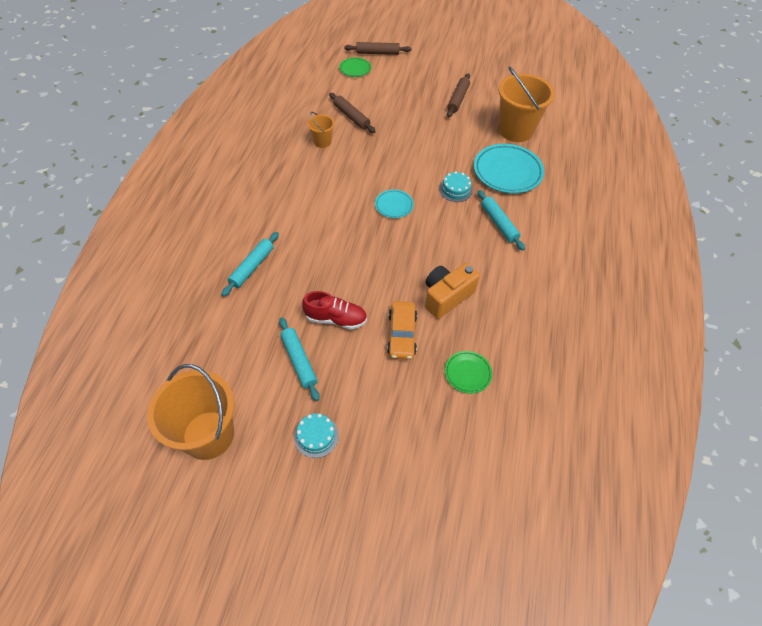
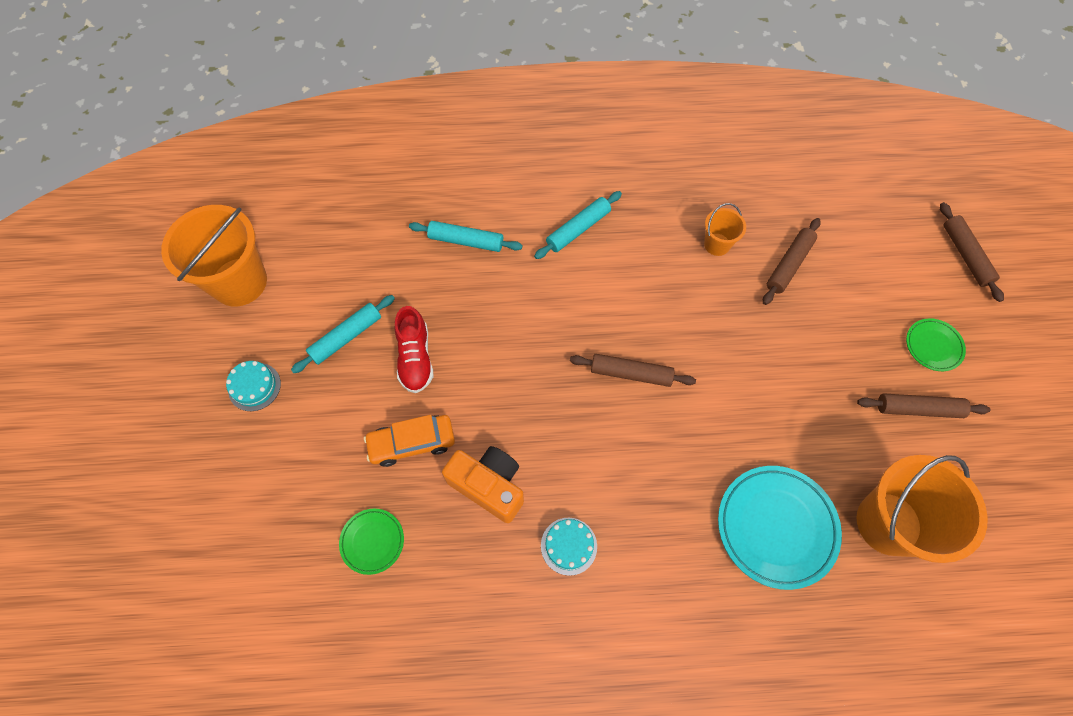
camera: 75 degrees right, 10 degrees up
green plate [339,57,371,77] -> green plate moved to [906,318,966,371]
turquoise plate [375,189,414,218] -> brown rolling pin [570,354,696,387]
turquoise cake [439,171,473,202] -> turquoise cake moved to [541,518,597,576]
turquoise rolling pin [478,190,525,251] -> turquoise rolling pin moved to [534,191,622,259]

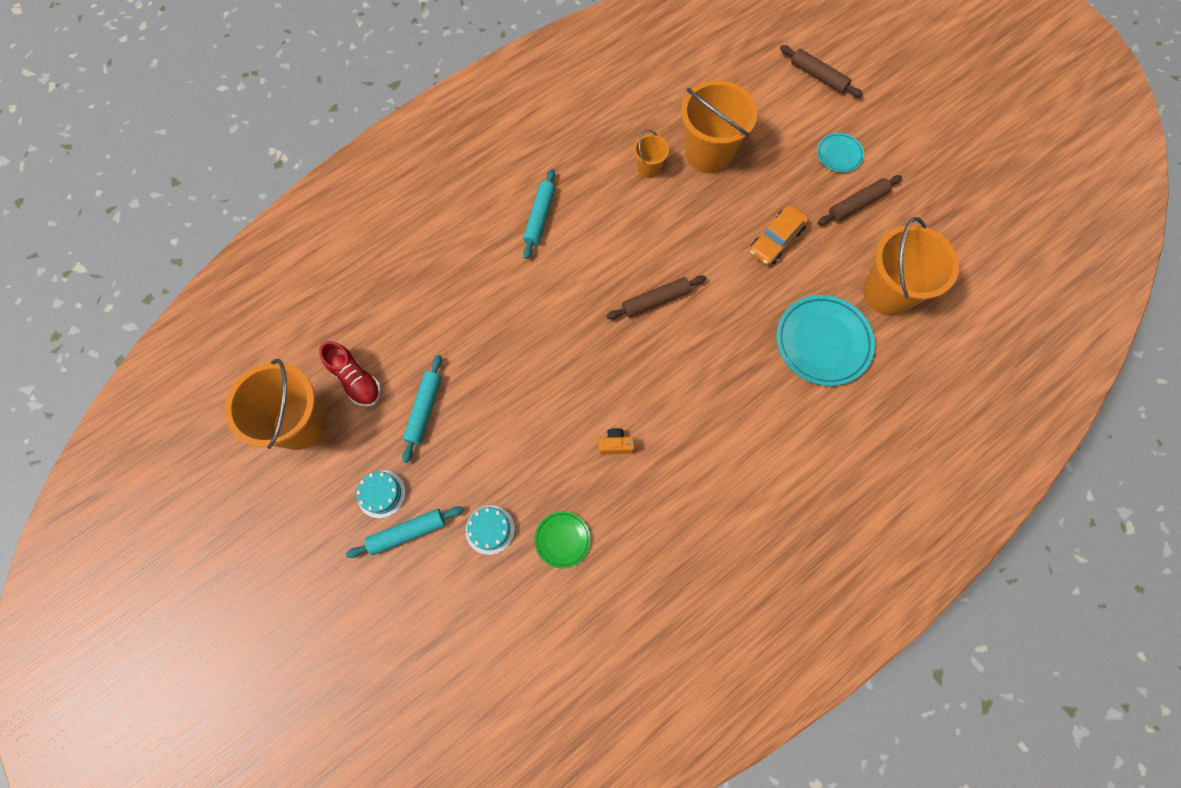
camera: 35 degrees left, 5 degrees up
orange car [364,415,455,467] -> orange car moved to [749,205,809,266]
red shoe [395,306,433,393] -> red shoe moved to [319,341,381,407]
turquoise rolling pin [409,221,523,252] -> turquoise rolling pin moved to [346,506,463,558]
orange camera [442,446,524,523] -> orange camera [598,428,634,455], size x0.51
turquoise cake [541,518,597,576] -> turquoise cake moved to [466,505,515,555]
brown rolling pin [763,218,820,305] -> orange bucket [681,80,758,173]
green plate [906,318,966,371] -> turquoise plate [817,133,864,172]

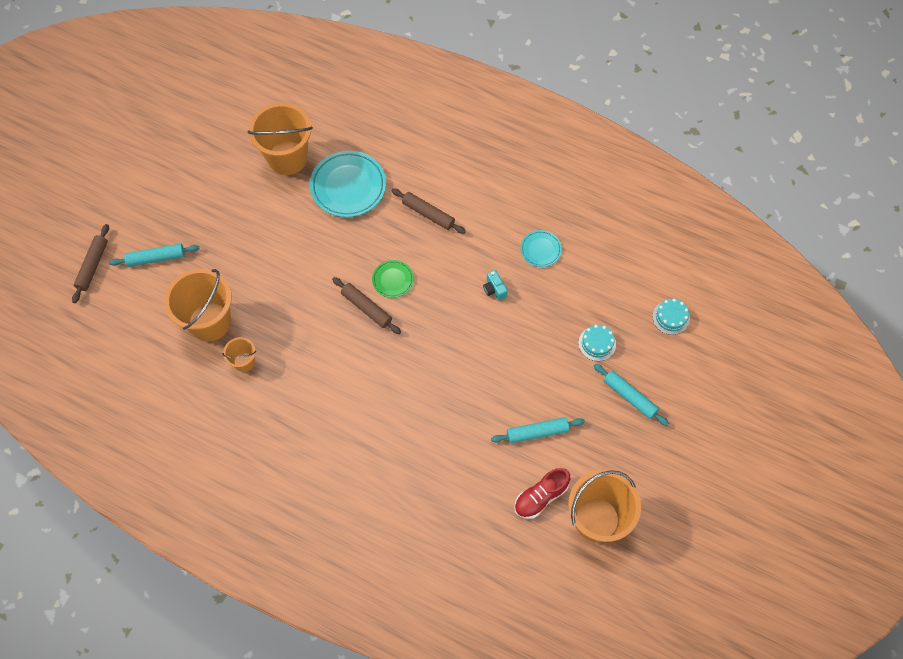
camera: 115 degrees left, 5 degrees down
red shoe [319,341,381,407] -> red shoe turned 150 degrees counterclockwise [514,468,570,519]
turquoise cake [357,470,406,518] -> turquoise cake moved to [652,299,690,335]
turquoise rolling pin [523,169,555,259] -> turquoise rolling pin moved to [109,244,199,267]
green plate [534,511,591,568] -> green plate moved to [372,260,414,298]
orange camera [598,428,634,455] -> turquoise camera [483,270,508,300]
orange car [749,205,809,266] -> none
turquoise plate [817,133,864,172] -> turquoise plate moved to [520,230,562,267]
brown rolling pin [818,175,902,225] -> brown rolling pin moved to [392,188,466,234]

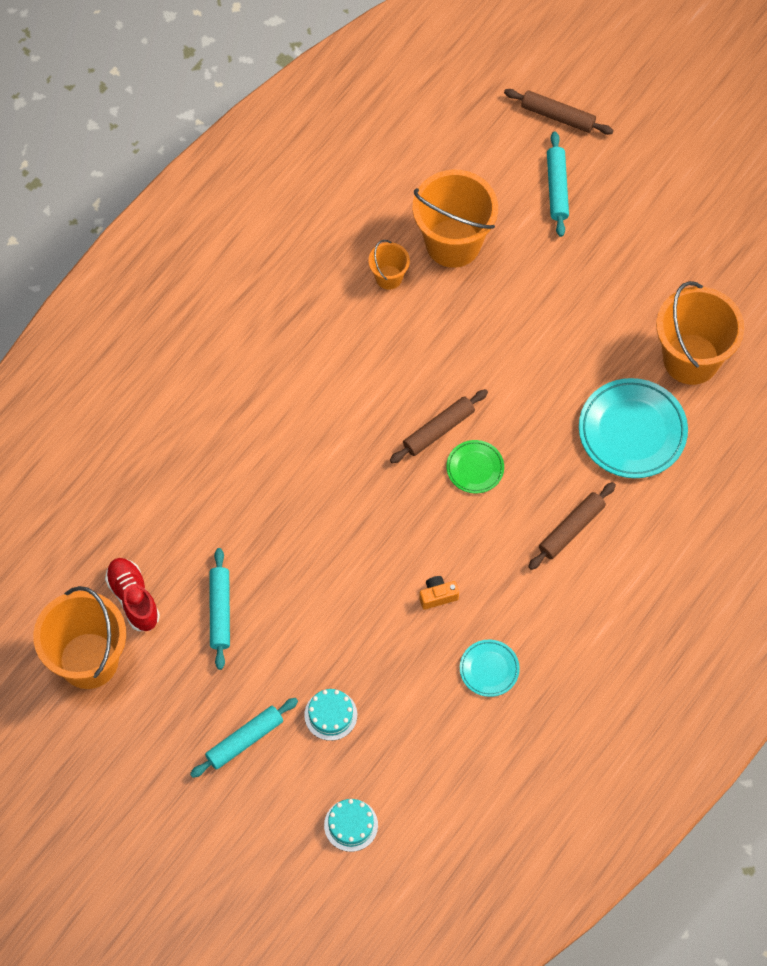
camera: 100 degrees right, 0 degrees up
turquoise camera [483,270,508,300] -> orange camera [419,576,459,610]

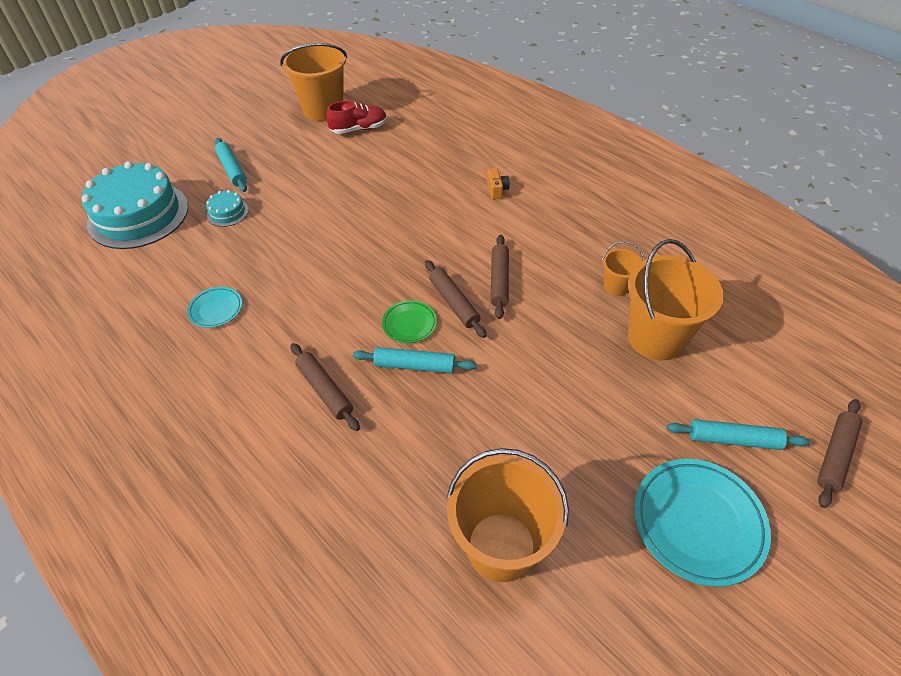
camera: 100 degrees right, 15 degrees down
turquoise rolling pin [209,548,230,670] -> turquoise rolling pin moved to [353,347,477,373]
turquoise cake [324,799,378,852] -> turquoise cake [82,161,188,249], size x2.35
orange camera [419,576,459,610] -> orange camera moved to [487,168,510,200]
turquoise plate [579,378,688,478] -> turquoise plate moved to [634,459,771,587]
none -> brown rolling pin [490,235,509,319]

